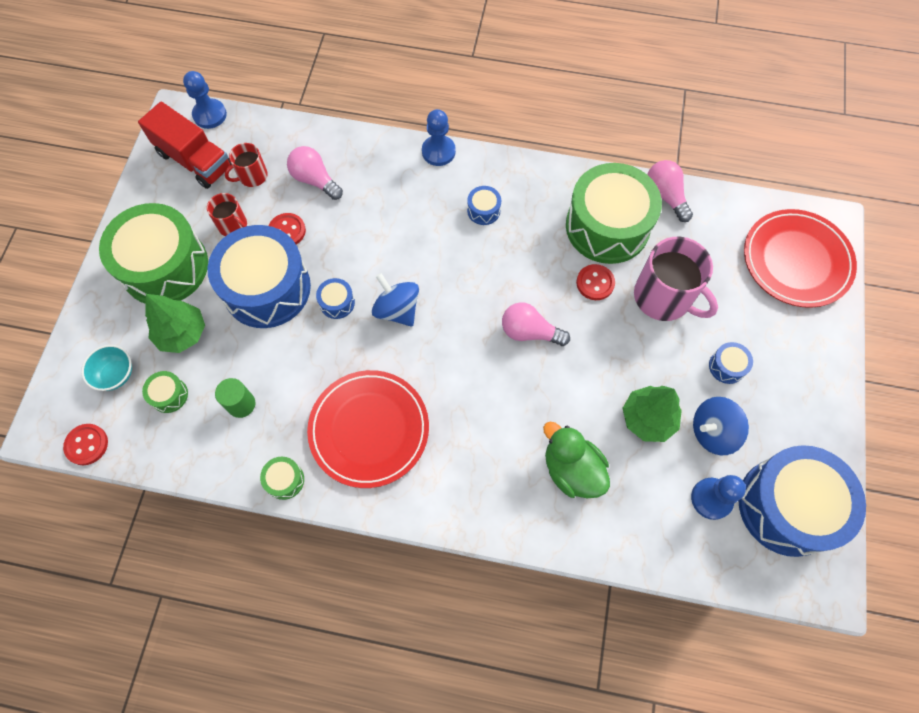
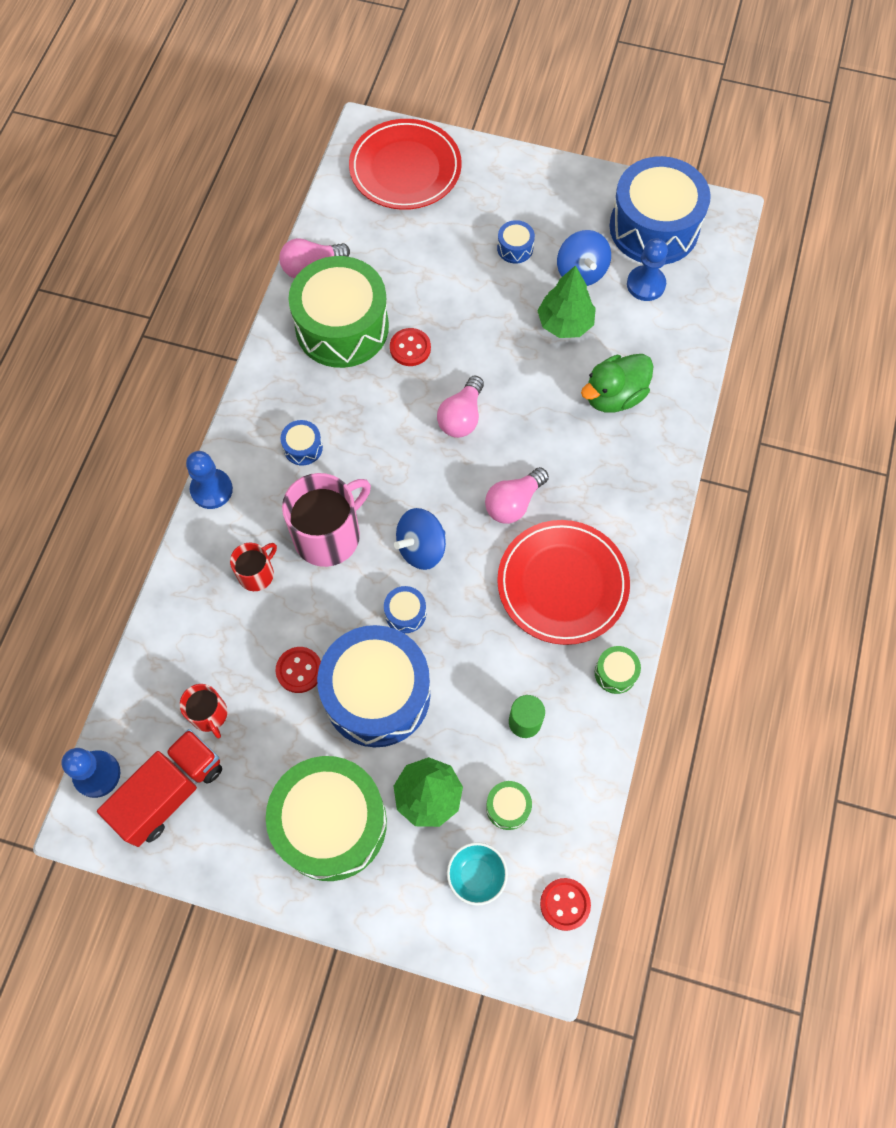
camera: 85 degrees left, 0 degrees up
red mug [207,193,247,236] -> red mug moved to [230,543,277,591]
pink light bulb [287,146,343,200] -> pink light bulb moved to [485,467,549,524]
pink mug [634,237,718,321] -> pink mug moved to [282,473,371,567]

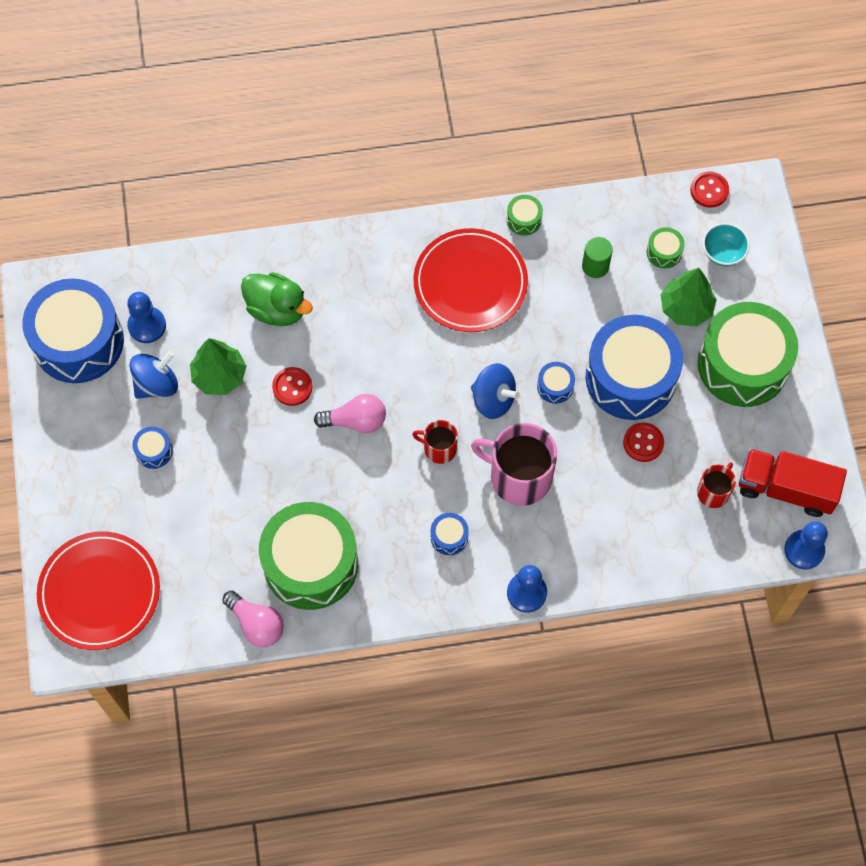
camera: 115 degrees left, 0 degrees up
red mug [230,543,277,591] -> red mug moved to [412,420,458,464]
red button [390,328,431,366] -> red button moved to [272,367,313,406]
pink light bulb [485,467,549,524] -> none

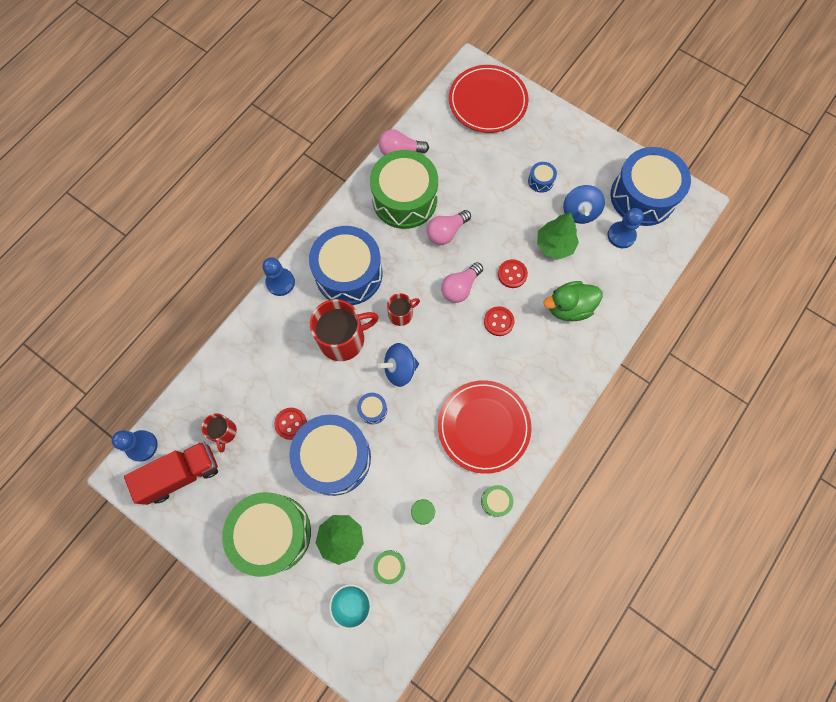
camera: 135 degrees right, 5 degrees up
blue drum [431,513,469,555] -> blue drum [309,226,382,305], size x2.50
pink mug [471,423,557,506] -> red mug [310,299,379,361]
red button [690,172,729,208] -> red button moved to [484,306,514,336]
none -> pink light bulb [427,210,471,245]

